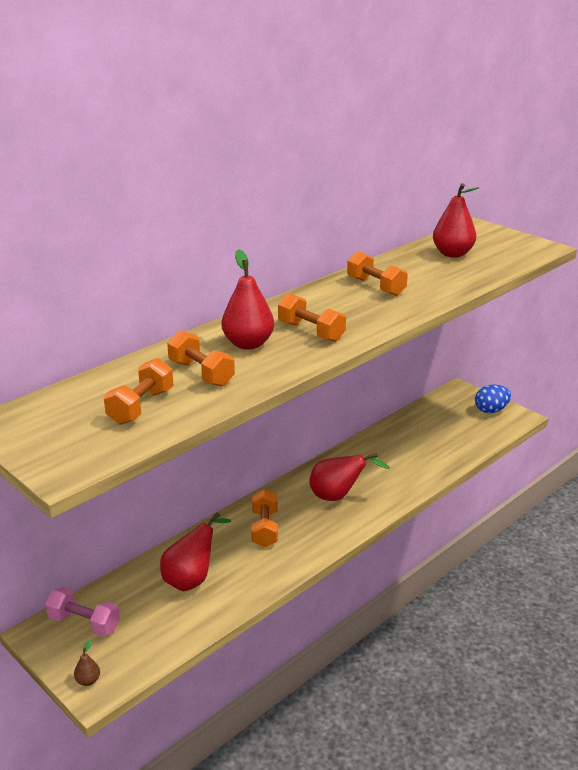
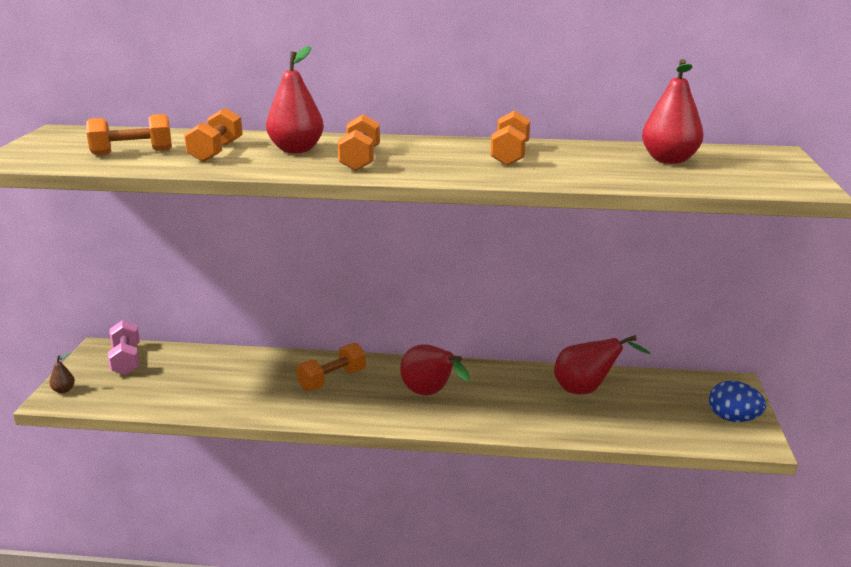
camera: 50 degrees right, 5 degrees down
red pear [160,512,231,591] -> red pear moved to [554,335,650,394]

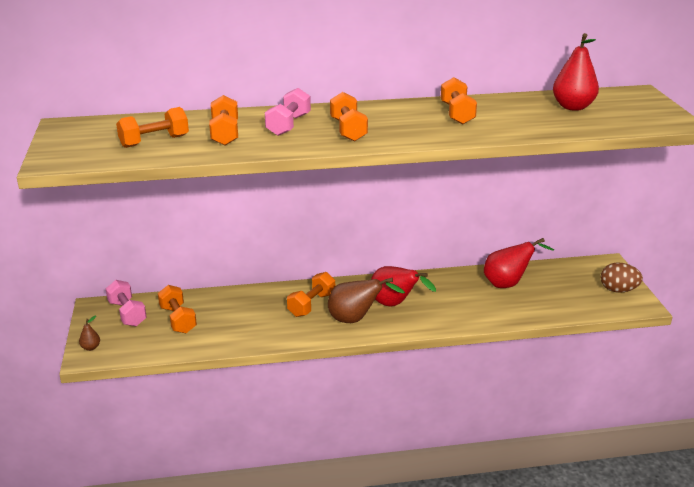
camera: 15 degrees left, 5 degrees up
red pear [266,46,324,153] -> pink dumbbell [265,88,311,136]
blue egg [709,381,766,422] -> brown egg [601,263,643,293]
none -> orange dumbbell [158,285,197,333]
none -> brown pear [328,278,405,323]

